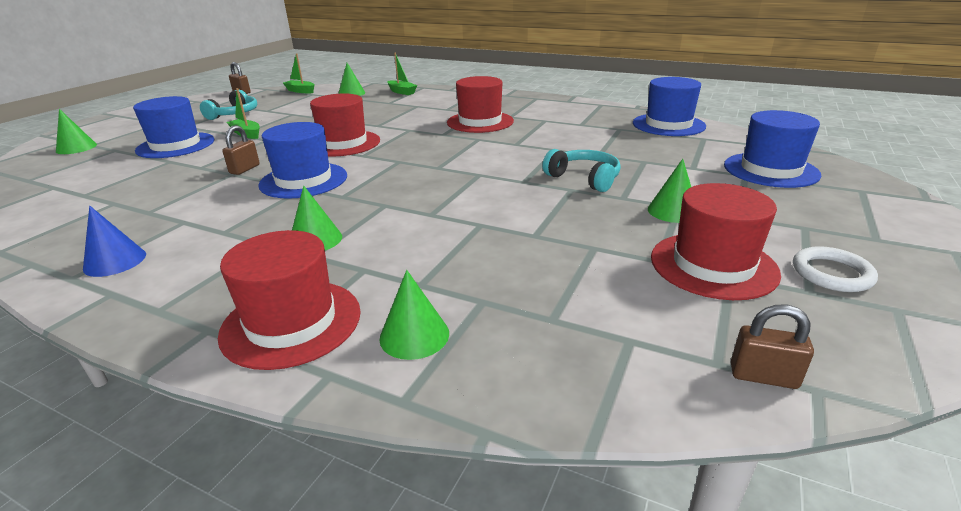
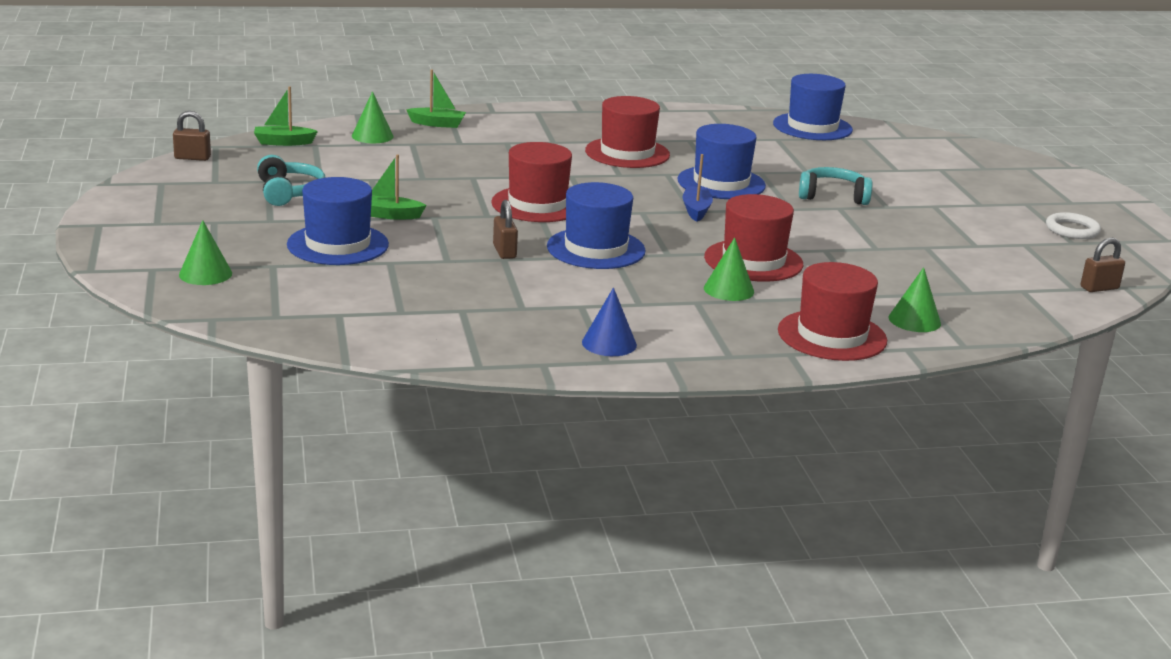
camera: 40 degrees left, 5 degrees down
green cone [648,159,691,223] -> none
red hat [651,183,781,300] -> red hat moved to [704,194,803,282]
blue hat [724,110,821,188] -> blue hat moved to [677,124,766,199]
none -> blue boat [682,154,713,222]

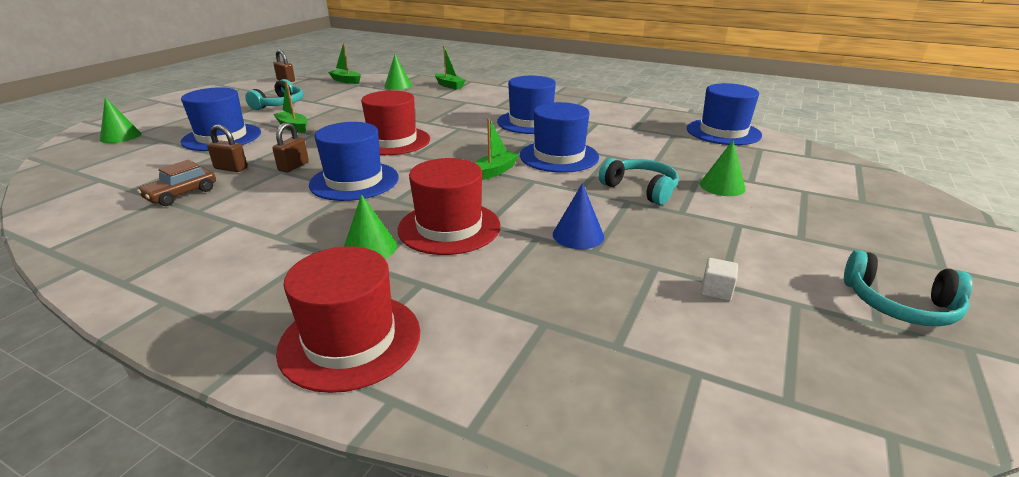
camera: 40 degrees right, 5 degrees up
blue cone [582,287,637,356] -> blue cone moved to [553,183,604,249]
red hat [585,96,670,168] -> blue hat [497,76,556,134]
blue boat [682,154,713,222] -> green boat [475,118,519,180]
green cone [889,267,941,332] -> green cone moved to [700,140,746,196]
white ring [1046,212,1101,239] -> turquoise headphones [844,250,972,326]
brown padlock [1081,237,1125,292] -> brown padlock moved to [207,124,247,172]
none -> brown car [137,160,216,206]
none -> white cube [701,258,738,301]

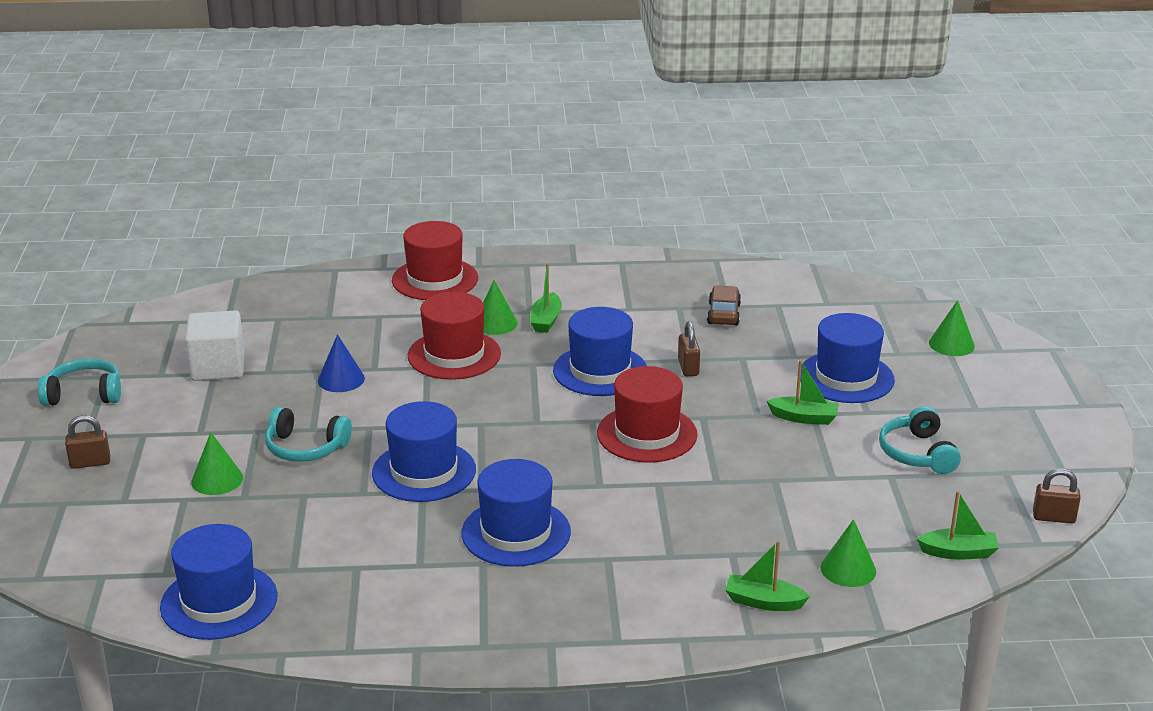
camera: 150 degrees right, 0 degrees up
brown padlock [207,124,247,172] -> brown padlock moved to [65,415,110,469]
green boat [475,118,519,180] -> green boat moved to [530,263,562,333]
white cube [701,258,738,301] -> white cube [185,310,245,381], size x2.31

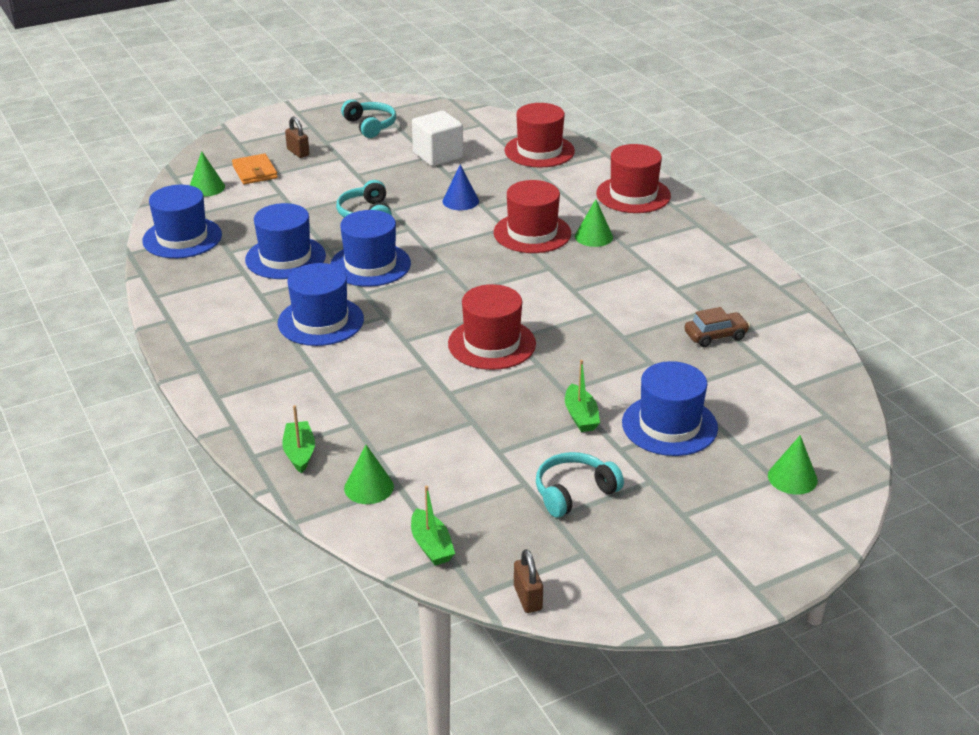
camera: 65 degrees right, 5 degrees up
green cone [191,432,243,495] -> green cone moved to [190,151,225,197]
green boat [530,263,562,333] -> none
blue hat [553,307,647,396] -> blue hat moved to [245,203,326,279]
brown padlock [678,321,700,376] -> none
none -> orange wallet [232,153,278,184]
none -> red hat [504,103,575,168]

